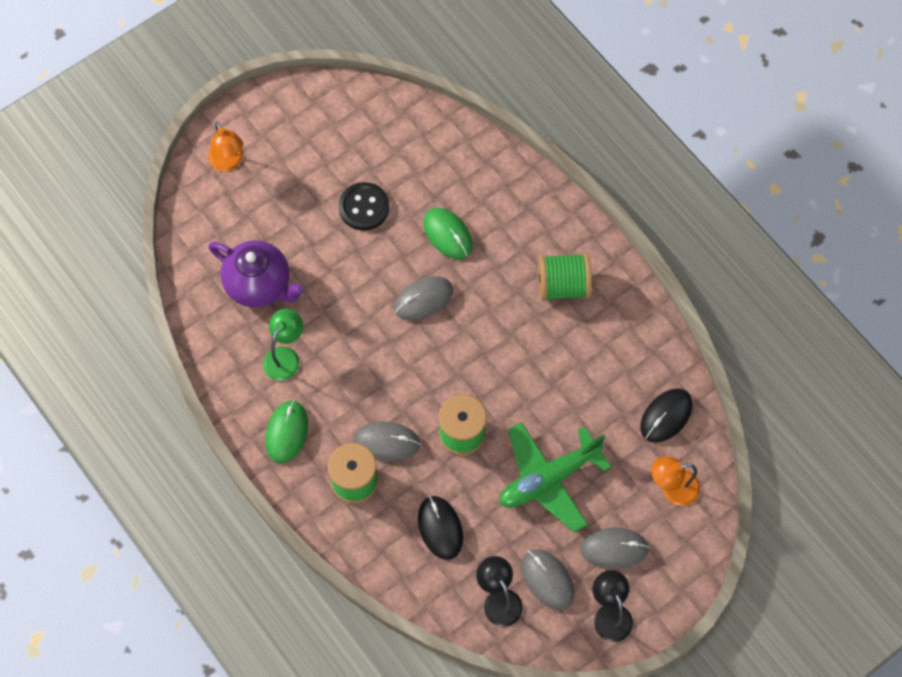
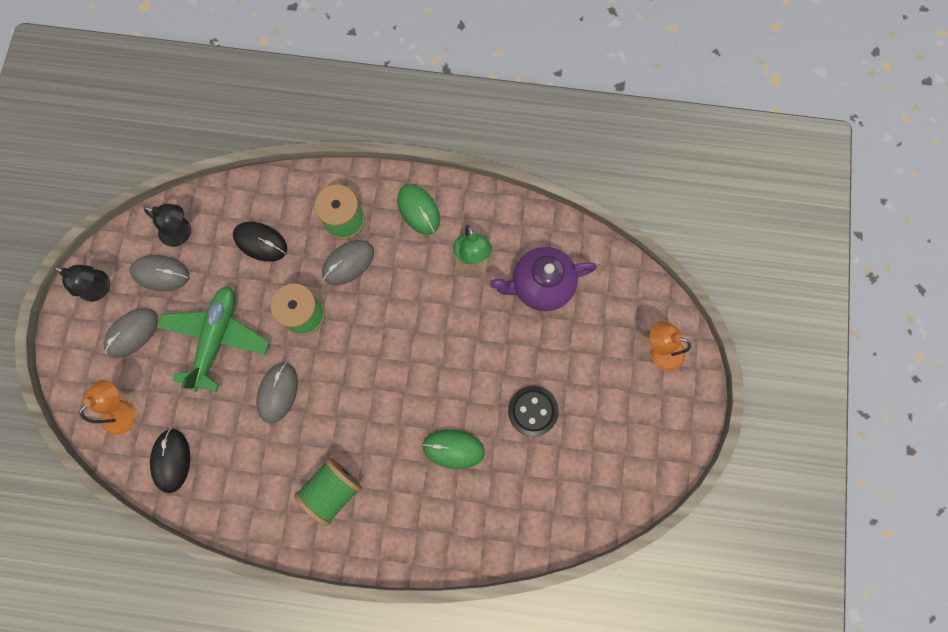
camera: 135 degrees right, 10 degrees up
grey mouse [394,276,453,320] -> grey mouse moved to [256,363,298,423]

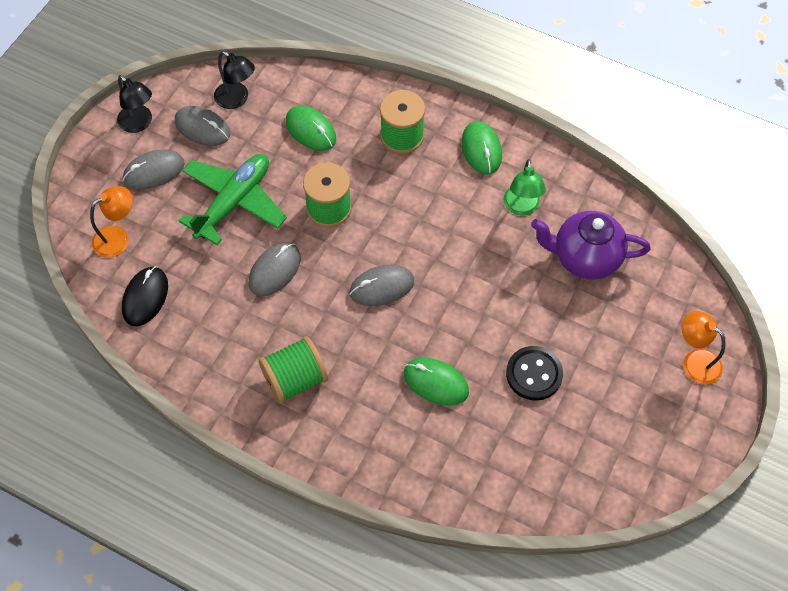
camera: 20 degrees right, 15 degrees down
black mouse [233,222,287,262] -> green mouse [286,106,336,151]
grey mouse [322,240,374,285] -> grey mouse moved to [349,265,415,306]

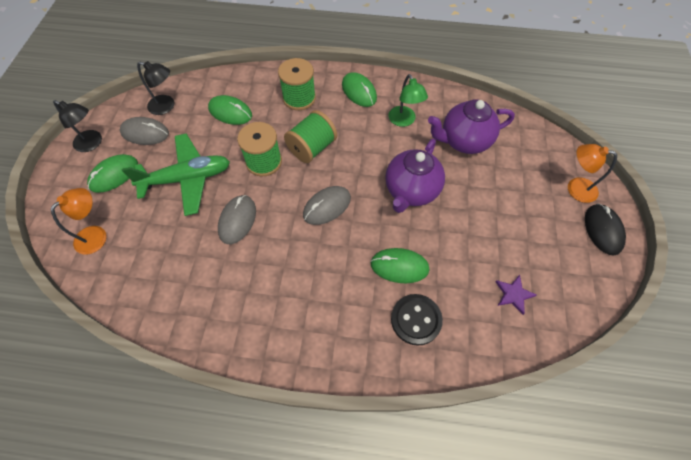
camera: 20 degrees left, 0 degrees up
black mouse [122,266,168,326] -> black mouse moved to [585,204,626,255]
grey mouse [123,149,185,189] -> green mouse [87,154,138,193]
green plane [179,154,287,245] -> green plane turned 60 degrees clockwise [122,133,230,216]
green spool [259,336,328,404] -> green spool moved to [284,110,337,163]
black button [506,346,563,401] -> black button moved to [391,294,443,346]
none -> purple teapot [385,139,445,213]
none -> purple star [495,275,537,315]

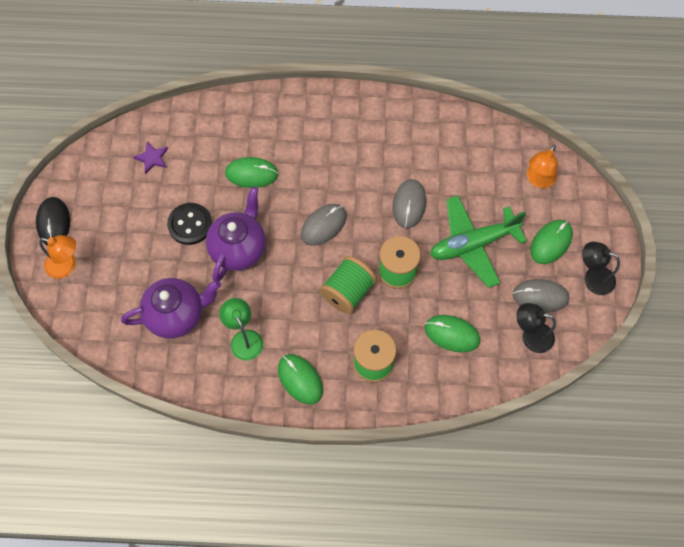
camera: 175 degrees right, 5 degrees up
black button [391,294,443,346] -> black button moved to [167,203,212,245]

